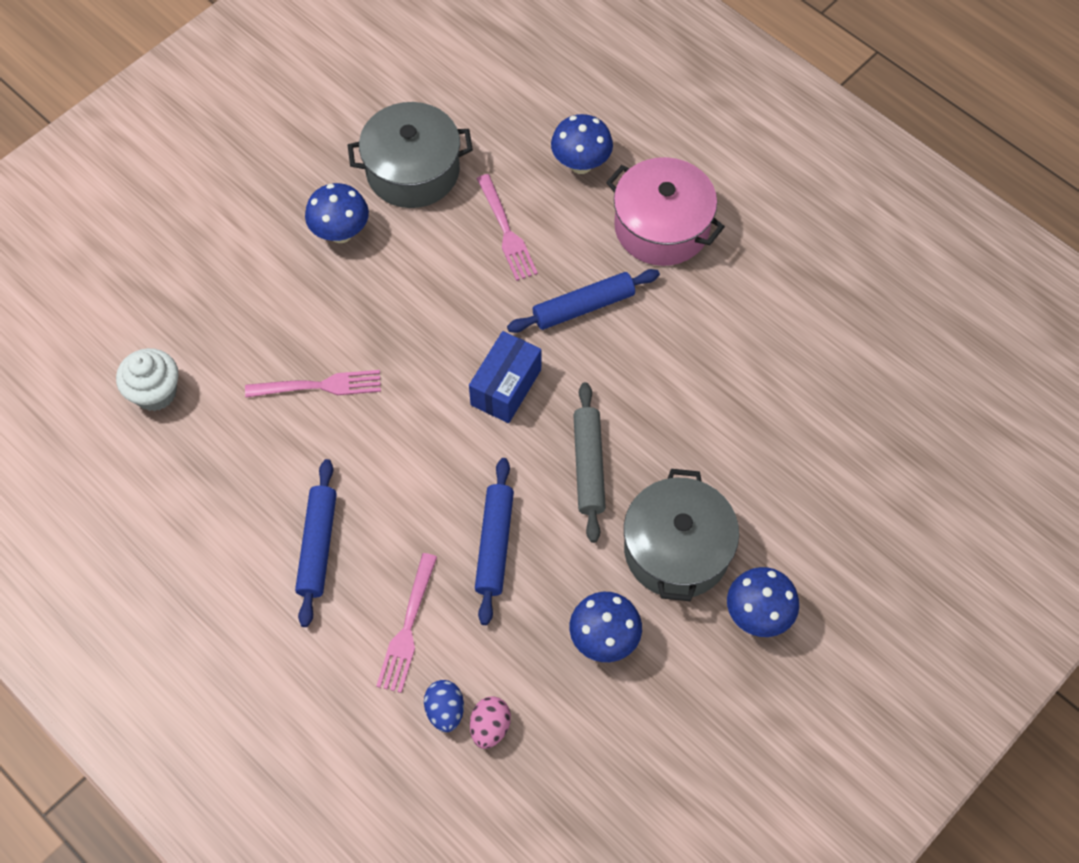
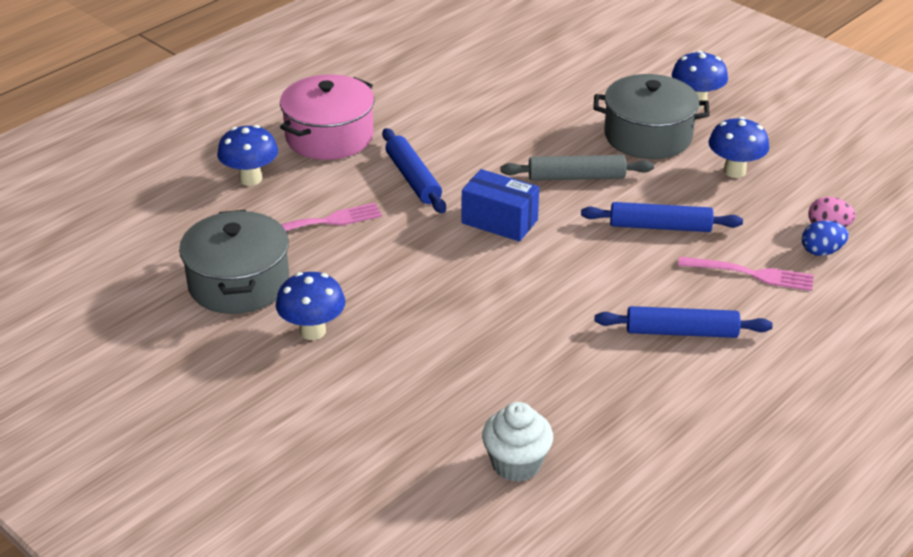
camera: 90 degrees left, 25 degrees down
pink fork [245,370,381,398] -> none

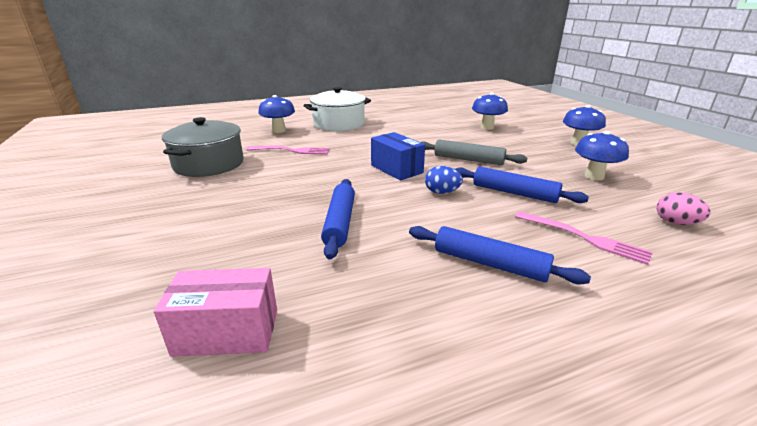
camera: 25 degrees right, 10 degrees down
blue mushroom [276,272,345,340] -> blue mushroom moved to [472,93,508,130]
pink pot [280,74,374,160] -> white pot [304,87,371,131]
blue rolling pin [382,128,446,213] -> blue rolling pin moved to [321,179,355,260]
white cupcake [482,402,553,482] -> pink box [154,268,277,357]
grey pot [593,74,710,159] -> none
blue egg [802,221,849,256] -> blue egg moved to [425,166,463,194]

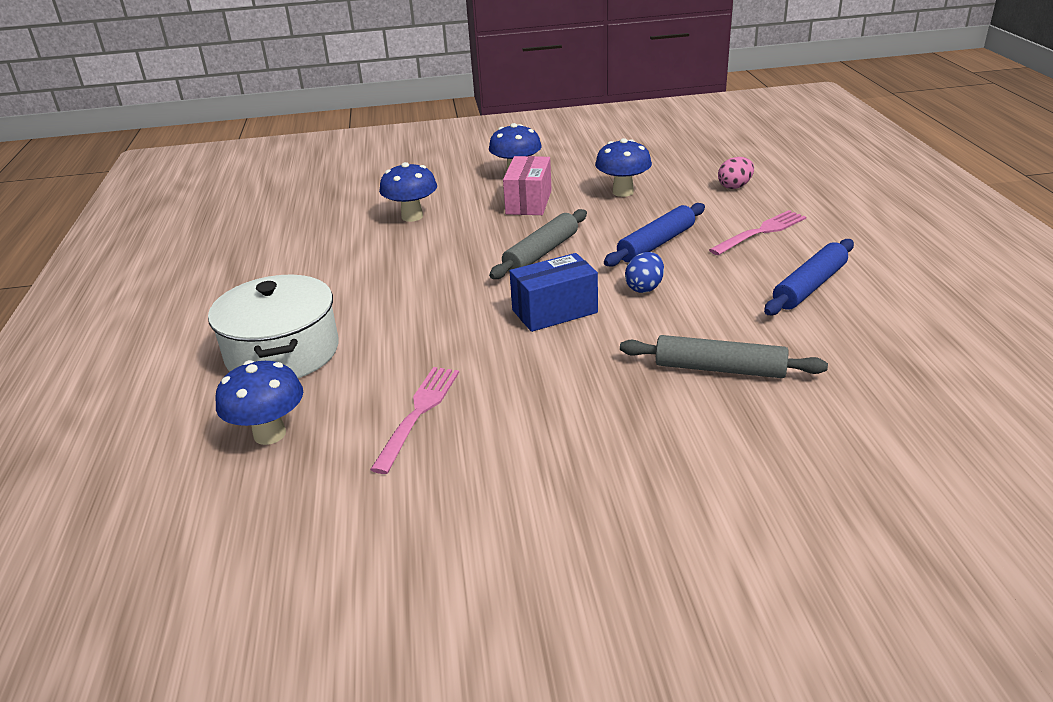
camera: 75 degrees left, 5 degrees up
pink box [154,268,277,357] -> pink box moved to [503,156,552,215]
grey pot [162,117,244,177] -> none
blue rolling pin [321,179,355,260] -> grey rolling pin [620,335,828,378]

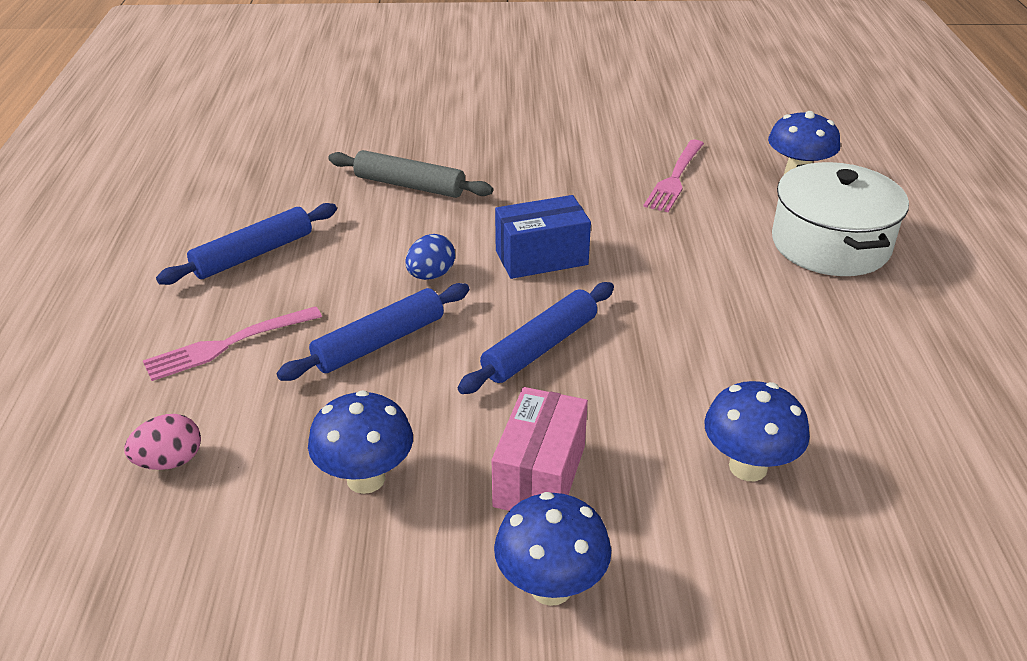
camera: 175 degrees left, 5 degrees up
grey rolling pin [489,209,587,279] -> blue rolling pin [458,282,614,394]

